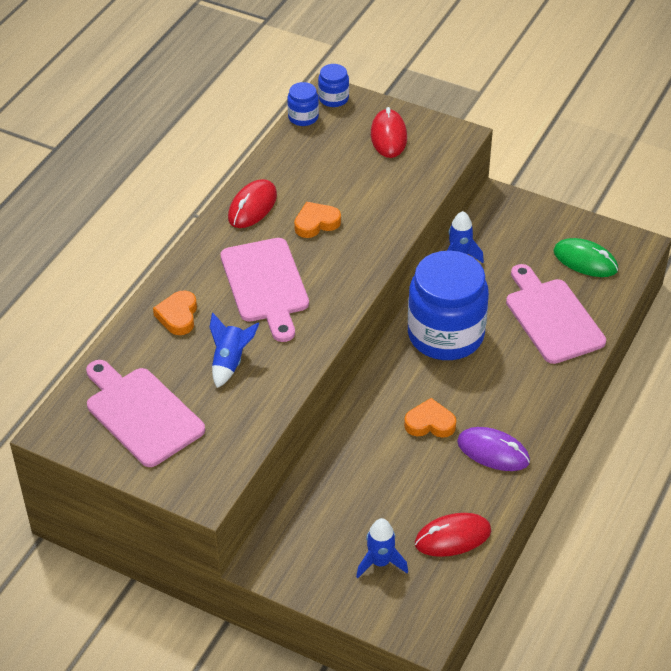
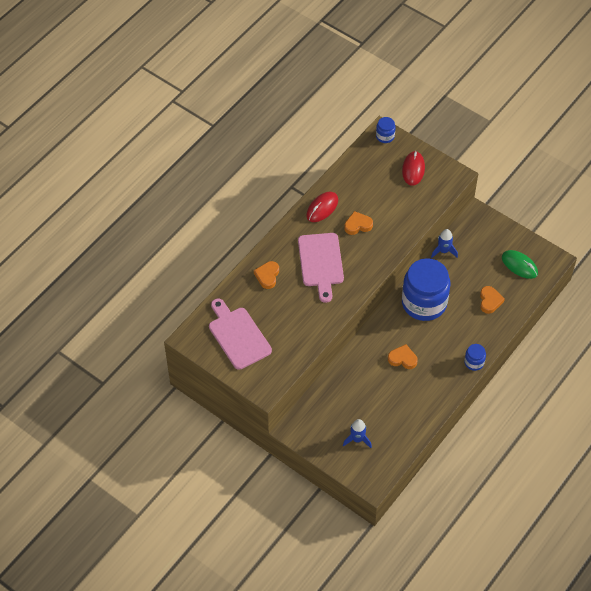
camera: 10 degrees right, 10 degrees up
blue rocket [210,313,260,388] -> none
blue jar [287,82,319,126] -> blue jar moved to [464,344,486,371]
red mouse [415,513,491,557] -> none
purple mouse [457,427,530,471] -> none
pink cutting board [506,264,606,364] -> orange heart [480,286,505,314]

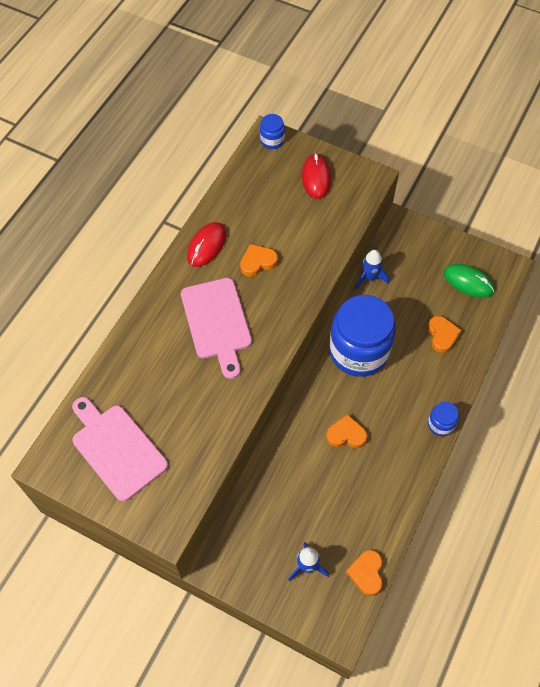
camera: 10 degrees left, 5 degrees up
orange heart [254,261,279,289] -> orange heart moved to [346,550,382,596]

